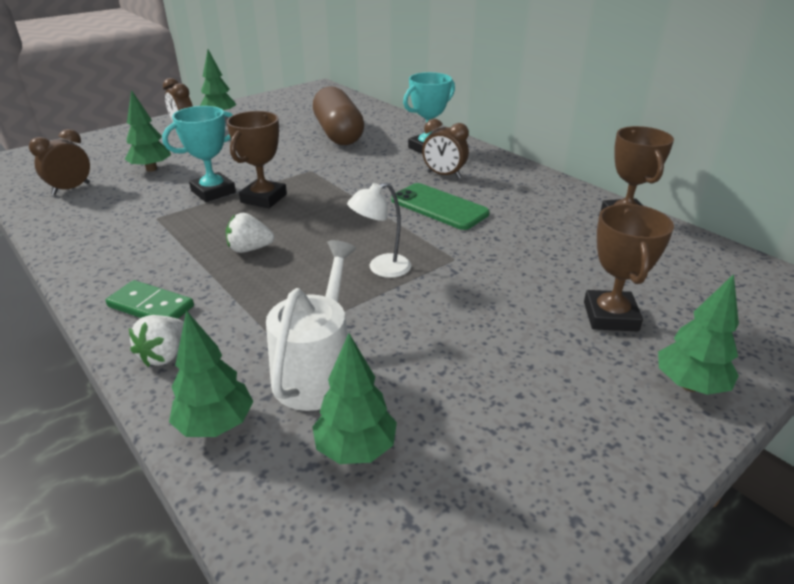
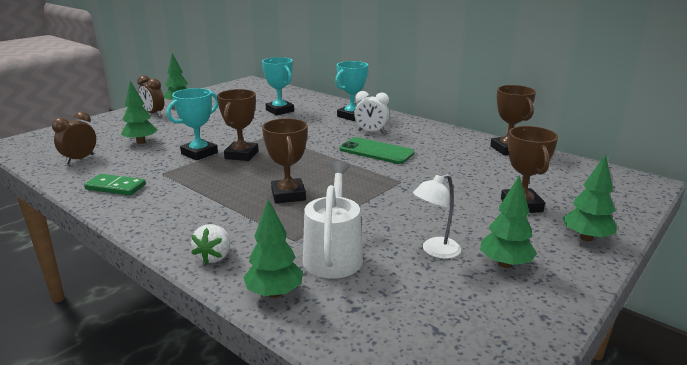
camera: 10 degrees left, 10 degrees down
green domino [106,280,194,319] -> green domino moved to [84,174,146,195]
white strawberry [226,213,274,253] -> none
brown capsule [313,86,364,145] -> turquoise trophy [262,57,294,115]
green tree [313,333,397,464] -> green tree moved to [480,175,537,268]
white lamp [347,183,411,278] -> white lamp moved to [413,174,461,259]
brown clock [422,119,469,179] -> white clock [354,91,389,134]
none -> brown trophy [262,118,308,203]

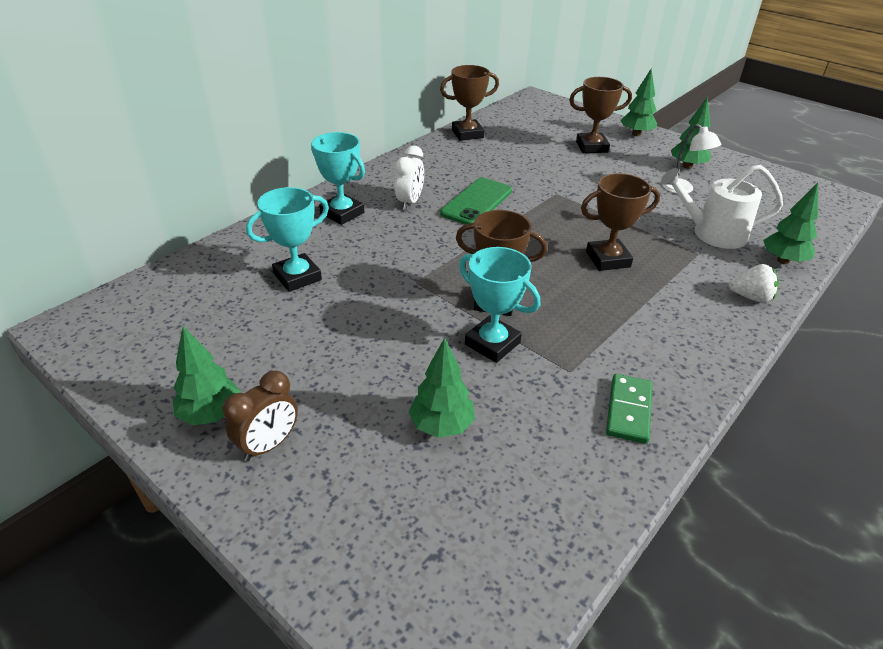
camera: 90 degrees left, 15 degrees up
brown clock [52,111,96,164] -> none

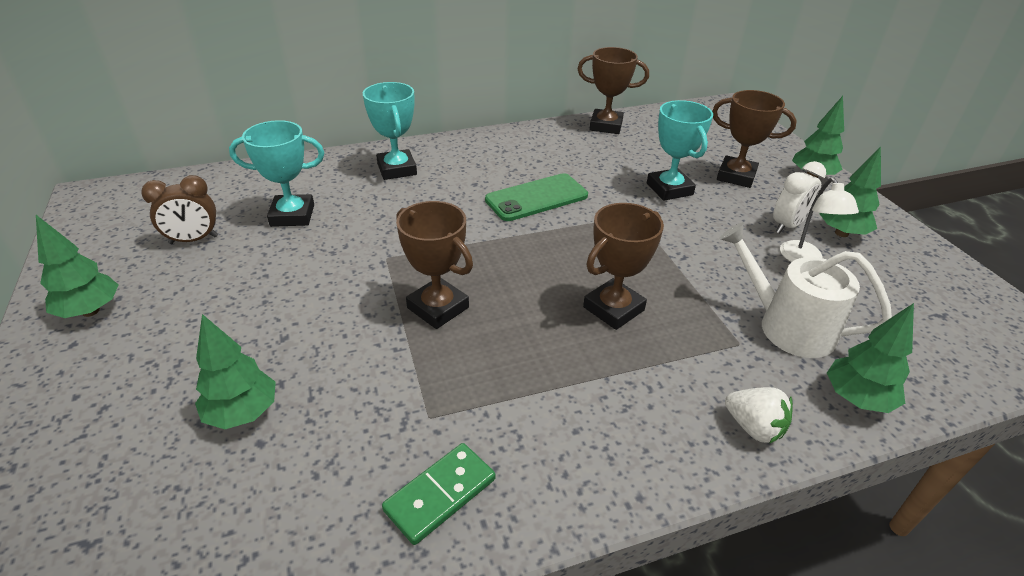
camera: 30 degrees right, 0 degrees up
brown clock [223,371,298,461] -> brown clock moved to [141,175,218,244]
white clock [395,146,424,210] -> white clock moved to [773,161,826,234]
turquoise trophy [459,247,540,363] -> turquoise trophy moved to [647,100,713,201]
brown trophy [581,173,660,271] -> brown trophy turned 60 degrees counterclockwise [583,203,664,330]

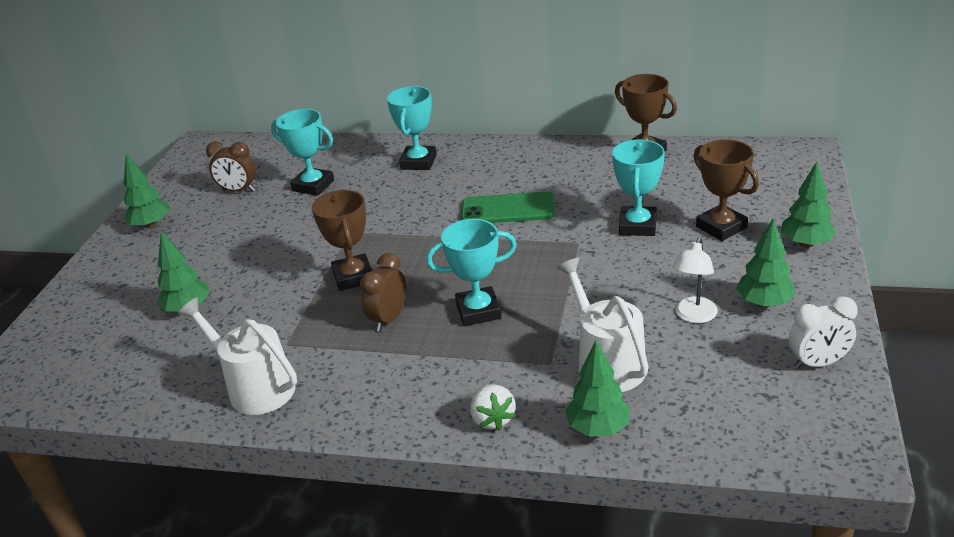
camera: 35 degrees right, 5 degrees down
green domino [382,443,495,545] -> white watering can [178,297,297,415]
brown trophy [583,203,664,330] -> turquoise trophy [426,219,517,326]
white clock [773,161,826,234] -> white clock moved to [789,296,857,369]
none -> brown clock [360,253,406,332]

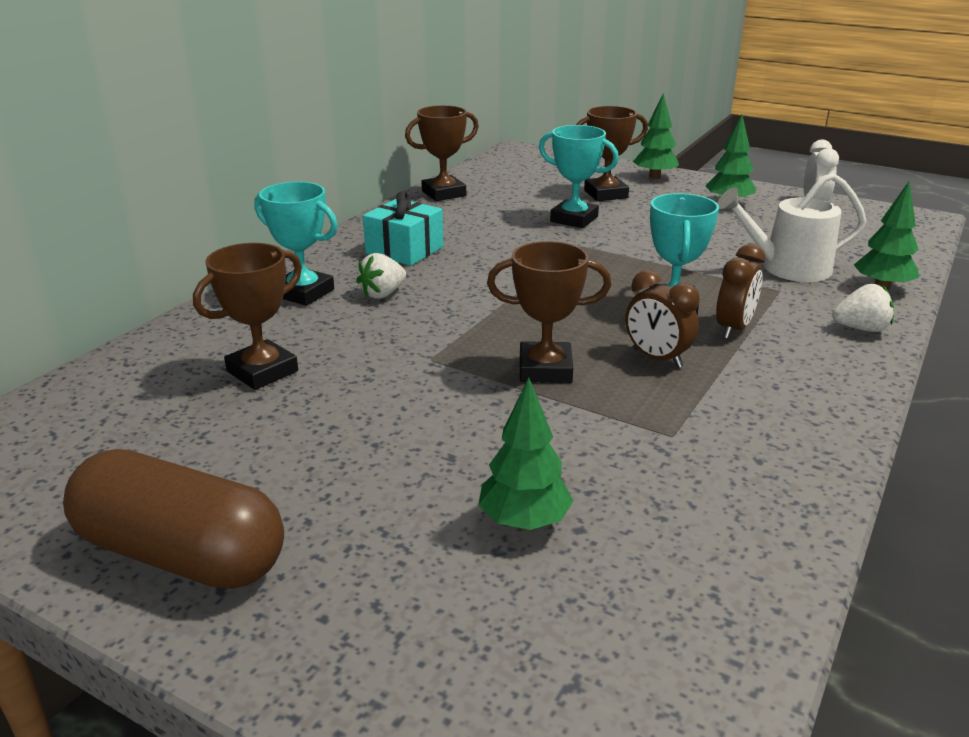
camera: 75 degrees left, 5 degrees down
green tree [123,154,170,229] -> brown capsule [63,449,284,589]
white watering can [178,297,297,415] -> none
brown clock [206,141,256,192] -> brown clock moved to [716,244,765,339]
turquoise trophy [271,109,334,196] -> brown trophy [193,243,302,390]
green phone [461,192,555,223] -> none
white lamp [672,237,718,323] -> none
none -> white strawberry [356,253,406,299]
none -> turquoise gift [363,191,443,266]

